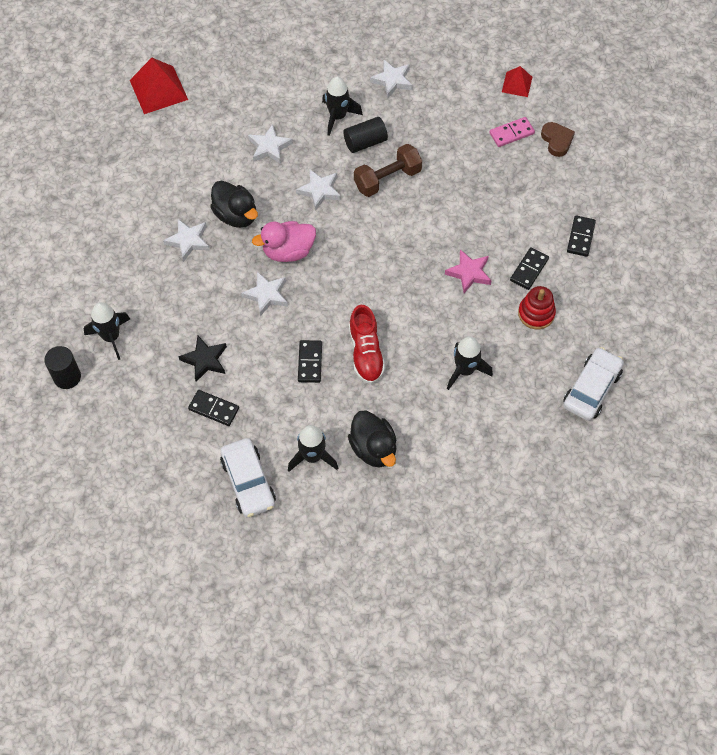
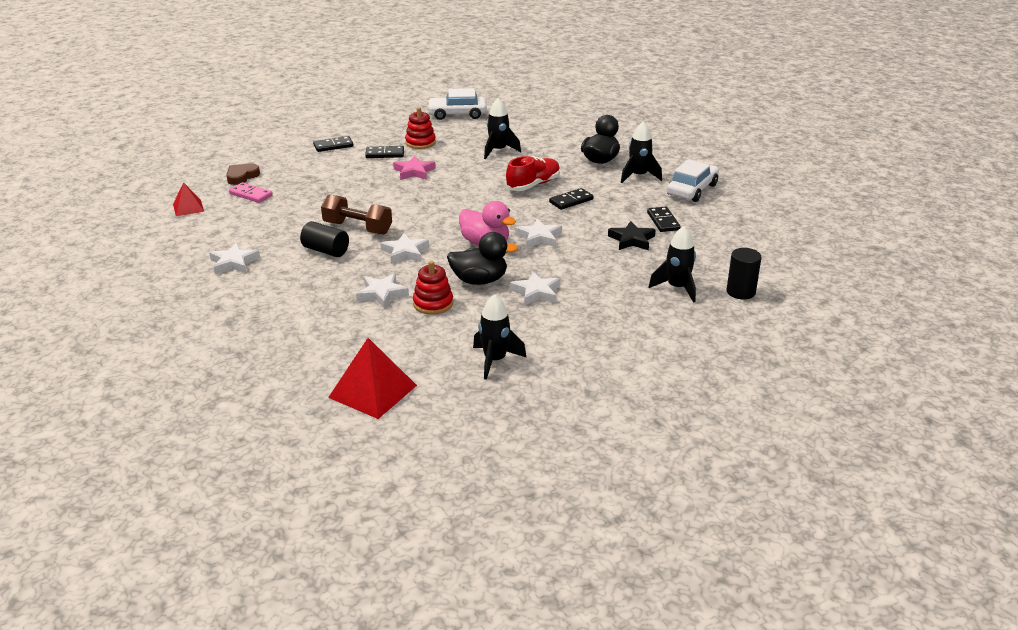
camera: 125 degrees left, 30 degrees down
black duck [210,181,258,228] -> black duck turned 75 degrees clockwise [447,232,518,285]
black rocket [322,76,363,136] -> black rocket moved to [473,294,527,380]
none -> red stacking toy [413,261,453,315]

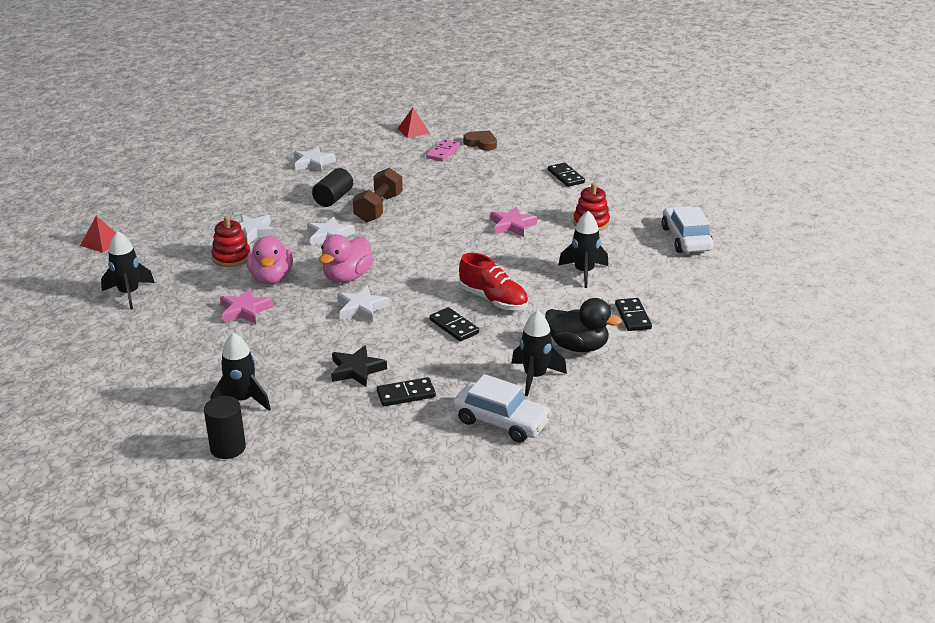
camera: 85 degrees right, 0 degrees up
red pyramid [328,338,417,419] -> red pyramid [80,216,116,253], size x0.57
black domino [365,146,404,158] -> black domino moved to [615,298,652,331]
black duck [447,232,518,285] -> pink duck [247,235,293,284]
white star [510,271,560,306] -> pink star [220,288,273,324]

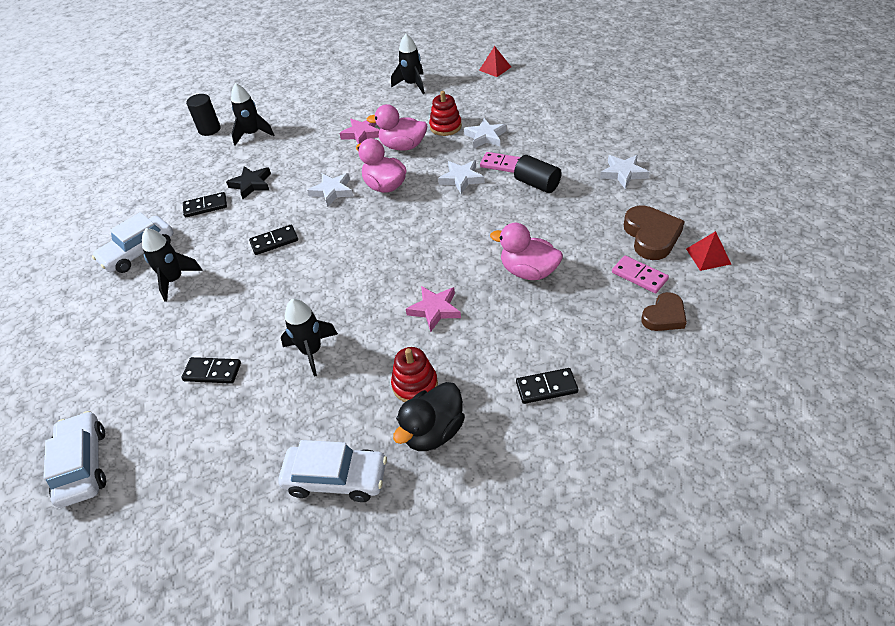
camera: 110 degrees right, 15 degrees up
brown dumbbell [353,168,403,223] -> none
black domino [377,377,436,406] -> black domino turned 75 degrees clockwise [183,192,227,217]
red shoe [459,253,528,310] -> none
black duck [545,298,622,352] -> black duck moved to [393,382,465,451]
none -> white car [43,411,106,508]
none -> pink domino [480,152,521,173]
none -> pink duck [490,223,563,280]
none -> brown heart [624,205,685,260]

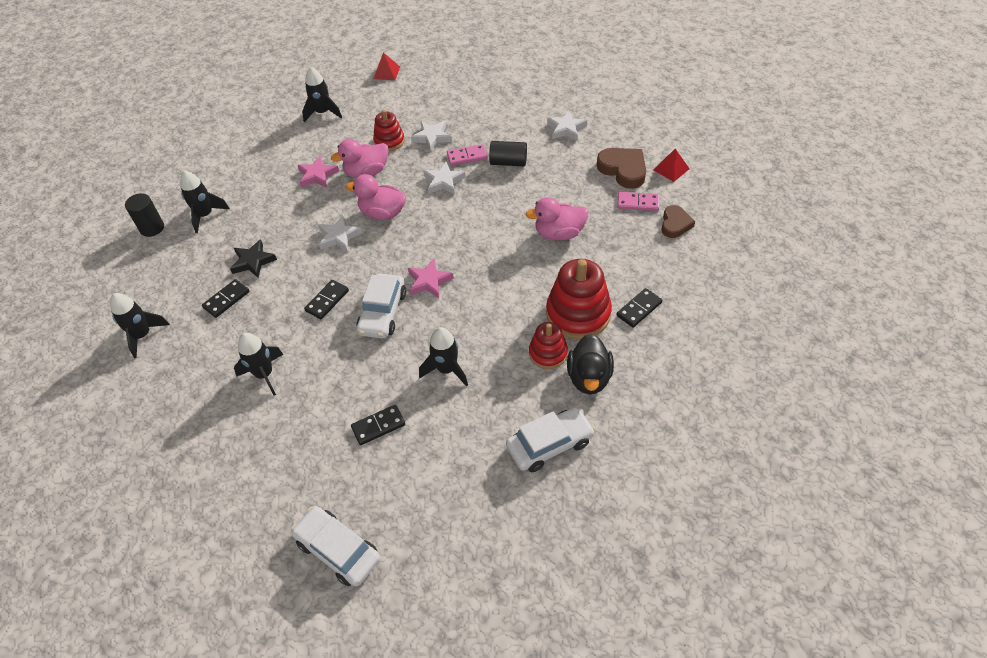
camera: 35 degrees left, 5 degrees up
white car [92,212,174,273] -> white car moved to [356,273,406,339]
pink star [406,286,461,332] -> pink star moved to [408,259,454,298]
none -> black rocket [110,293,170,358]
none -> red stacking toy [546,259,612,339]

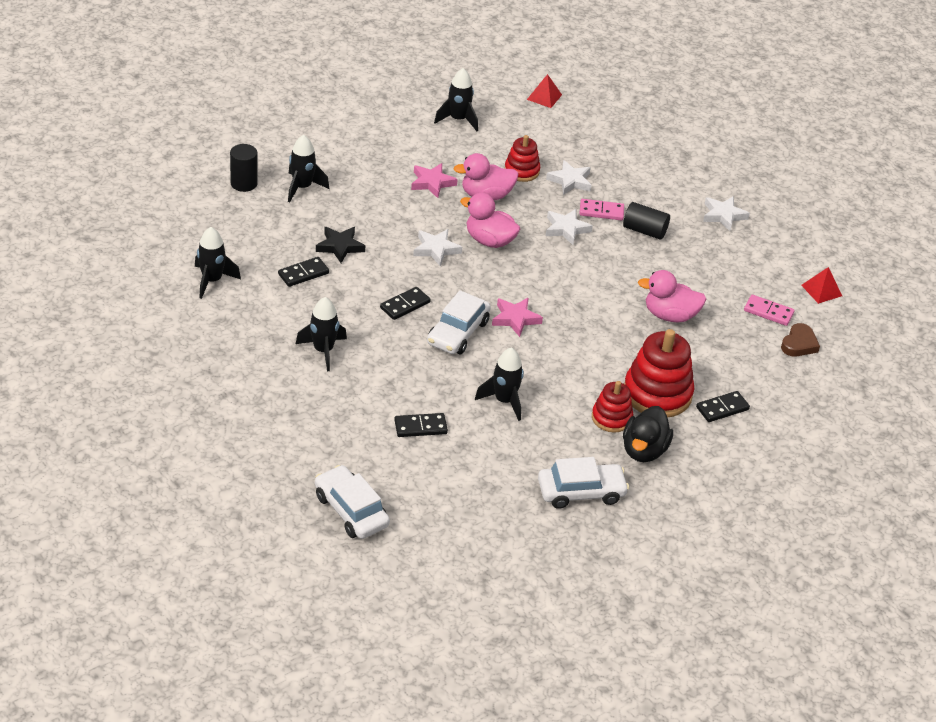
camera: 10 degrees right, 10 degrees down
brown heart [597,148,646,189] -> none

